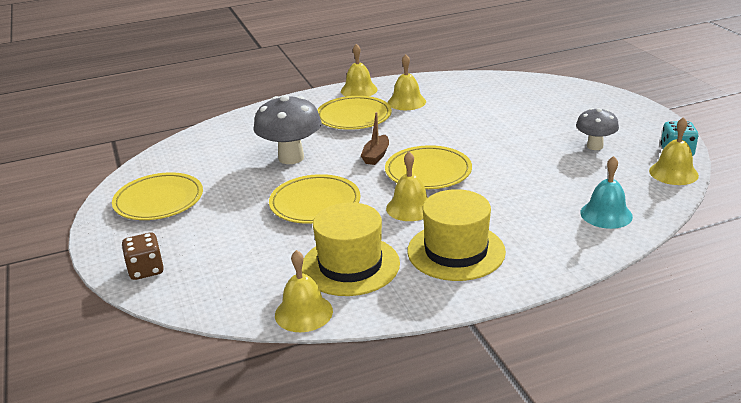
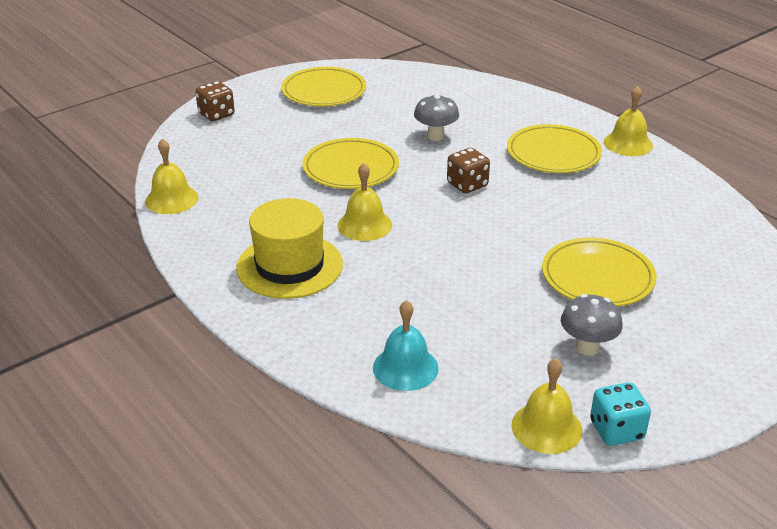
camera: 70 degrees right, 5 degrees up
grey mushroom [253,95,322,164] -> grey mushroom [414,95,459,141], size x0.61
yellow hat [302,202,400,296] -> none
brown boat [361,112,389,165] -> brown dice [447,148,490,193]
yellow plate [385,145,472,189] -> yellow plate moved to [542,237,657,306]
yellow bell [388,54,426,110] -> none

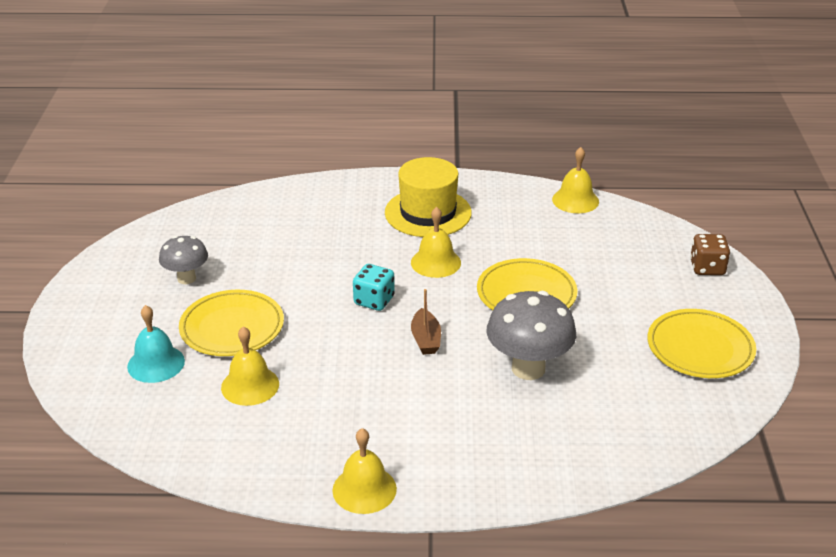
camera: 130 degrees right, 0 degrees up
turquoise bell [373,300,439,391] -> turquoise bell moved to [127,305,185,383]
grey mushroom [414,95,459,141] -> grey mushroom [487,291,576,380], size x1.65
brown dice [447,148,490,193] -> brown boat [411,289,441,355]
yellow plate [507,124,602,173] -> none
yellow bell [512,358,582,454] -> yellow bell moved to [221,326,279,406]
turquoise dice [590,382,651,446] -> turquoise dice moved to [353,264,395,311]

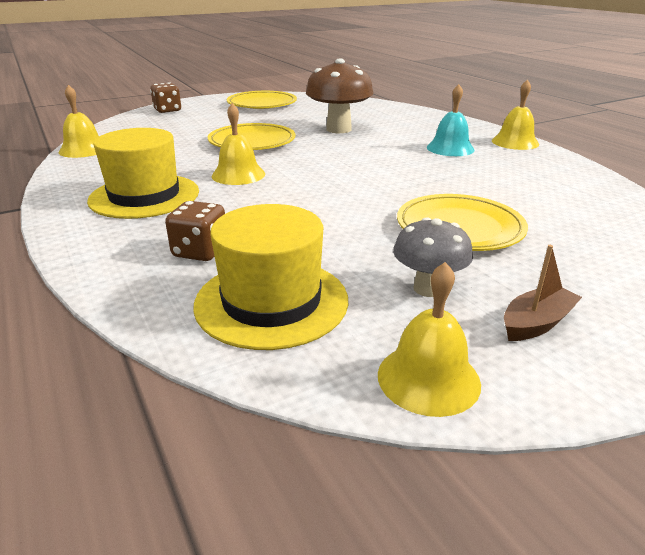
camera: 120 degrees left, 5 degrees down
turquoise bell [127,305,185,383] -> turquoise bell moved to [427,84,474,156]
yellow bell [221,326,279,406] -> yellow bell moved to [378,262,481,417]
turquoise dice [353,264,395,311] -> none
brown boat [411,289,441,355] -> brown boat moved to [504,245,582,341]
grey mushroom [487,291,576,380] -> brown mushroom [306,58,374,133]
none -> brown dice [165,201,225,261]
none -> yellow hat [193,204,348,350]

